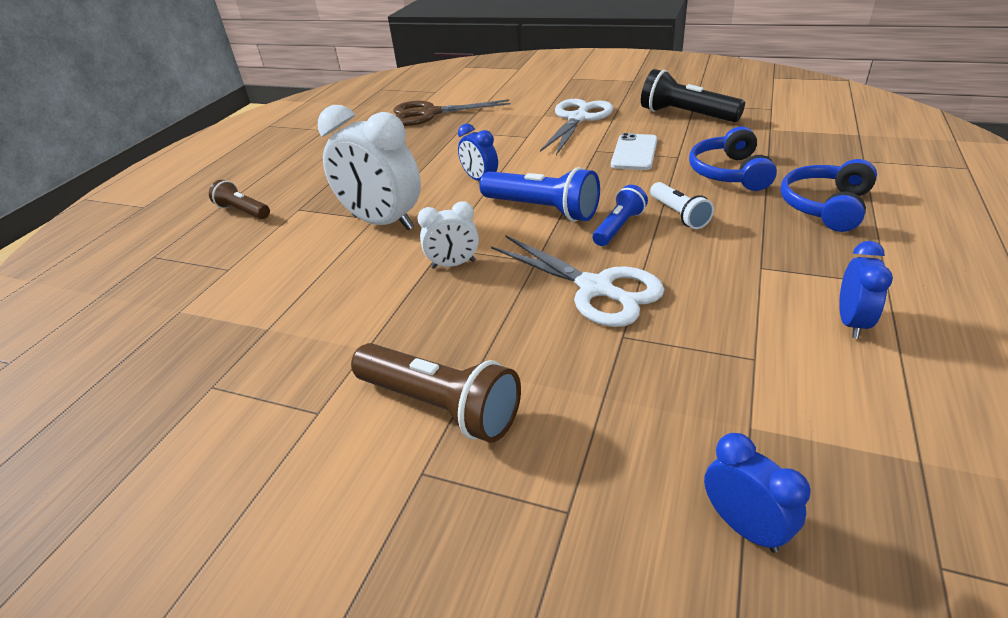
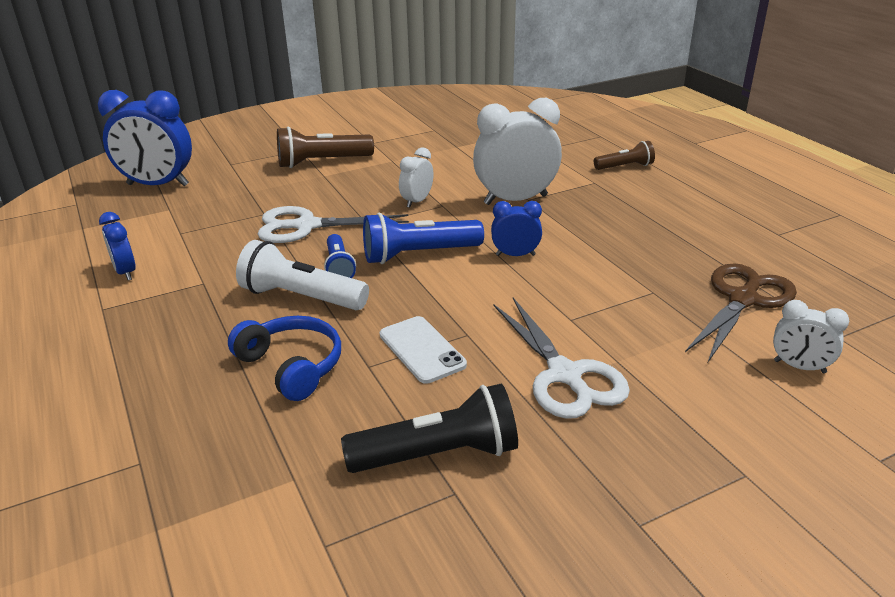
camera: 130 degrees right, 5 degrees down
white flashlight [650,182,714,229] -> white flashlight [236,240,369,310], size x1.66
blue clock [704,433,811,553] -> blue clock [98,90,192,186], size x1.93
blue headphones [781,159,877,232] -> none
none -> white clock [773,300,849,373]

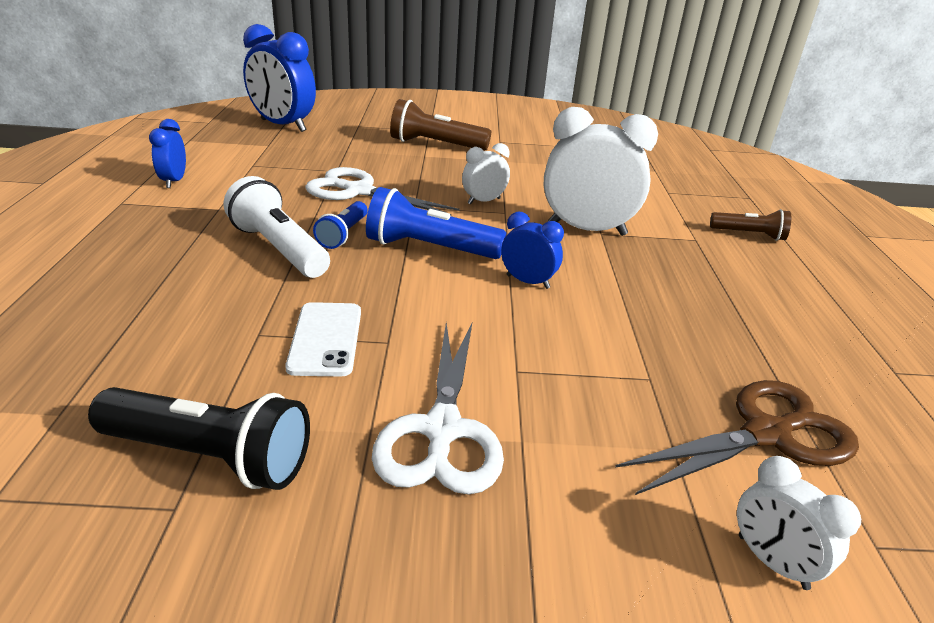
camera: 25 degrees right, 0 degrees up
blue headphones [228,316,341,401] -> none

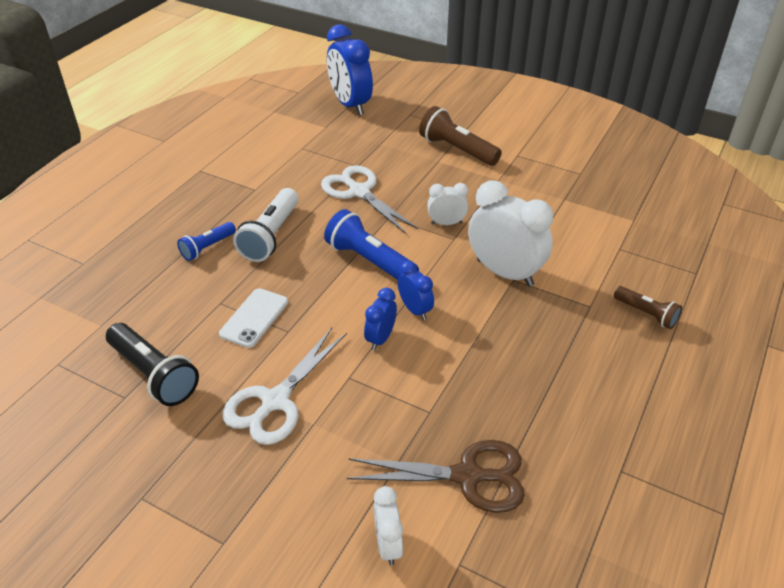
camera: 30 degrees right, 10 degrees up
blue clock [149,119,186,188] -> blue clock moved to [364,288,397,350]
white flashlight [224,176,330,278] -> white flashlight turned 150 degrees counterclockwise [233,188,299,262]
blue flashlight [313,201,368,249] -> blue flashlight moved to [177,222,236,261]

